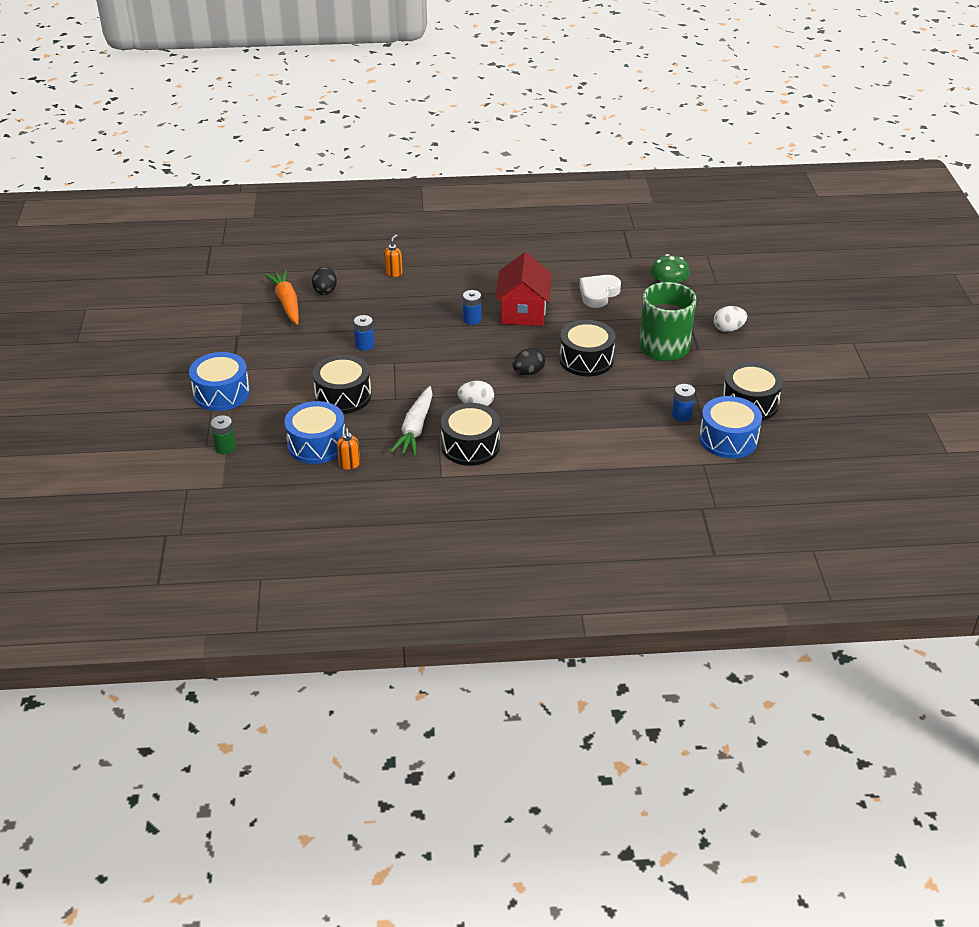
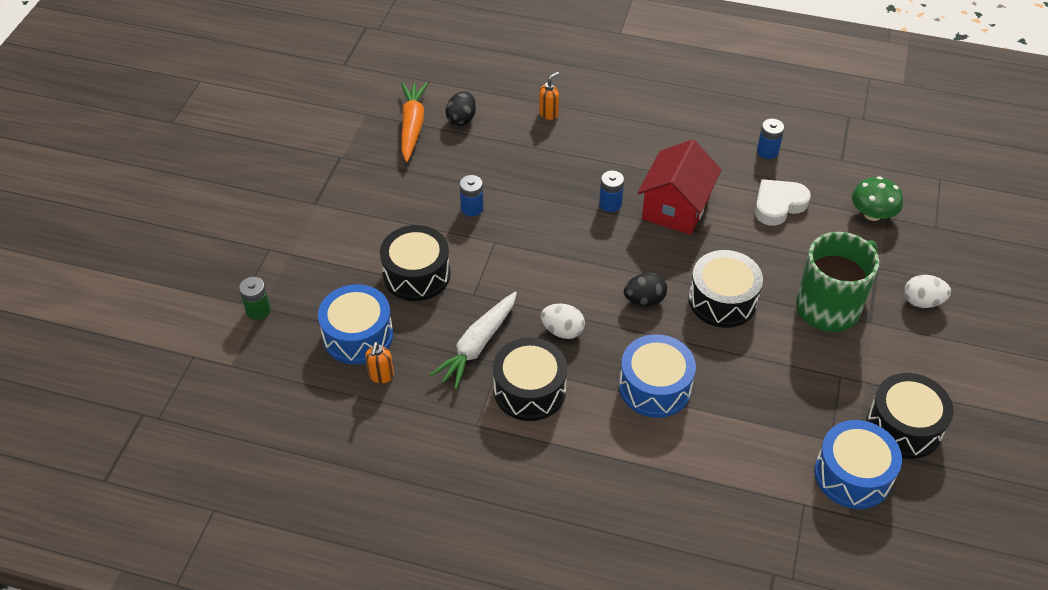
camera: 20 degrees right, 10 degrees up
blue drum [189,352,250,411] -> blue drum moved to [619,334,696,418]
blue battery [672,384,695,422] -> blue battery moved to [757,119,785,159]

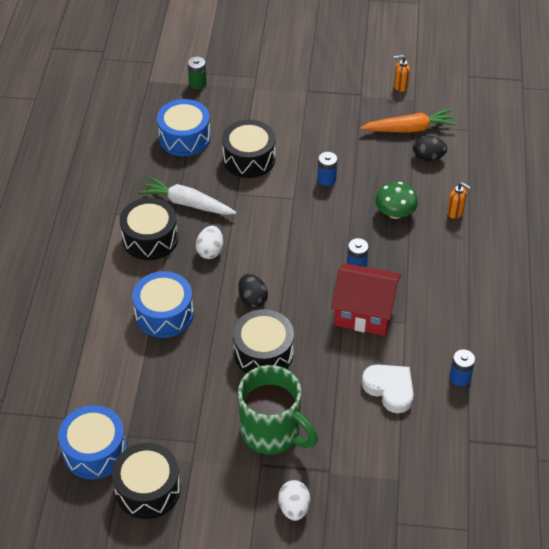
camera: 80 degrees right, 0 degrees up
orange soap dispenser [365,342,394,383] -> orange soap dispenser moved to [394,55,410,92]
green mushroom [852,176,903,221] -> green mushroom moved to [375,182,418,219]

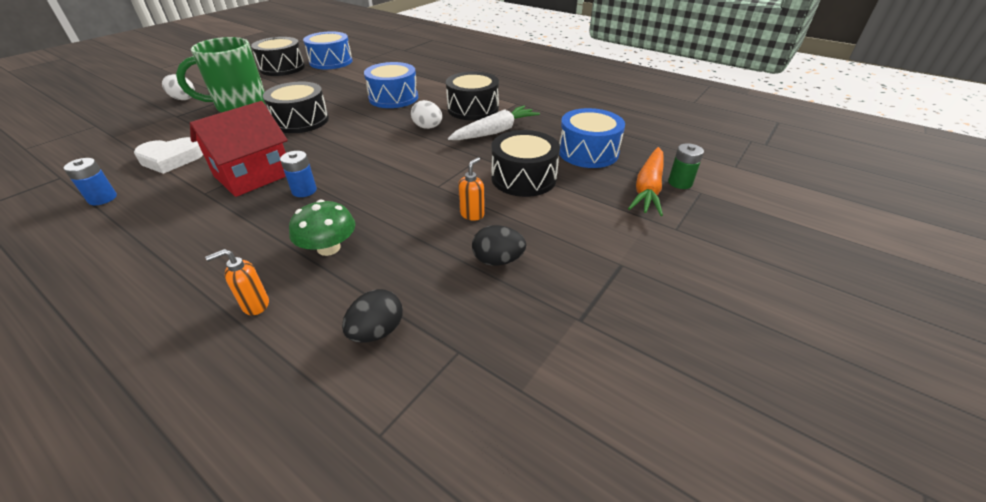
camera: 120 degrees right, 10 degrees down
black egg [238,274,268,308] -> black egg moved to [472,225,526,266]
blue battery [317,152,337,186] -> none
orange carrot [360,109,457,133] -> orange carrot moved to [628,147,664,216]
orange soap dispenser [394,55,410,92] -> orange soap dispenser moved to [458,157,485,221]

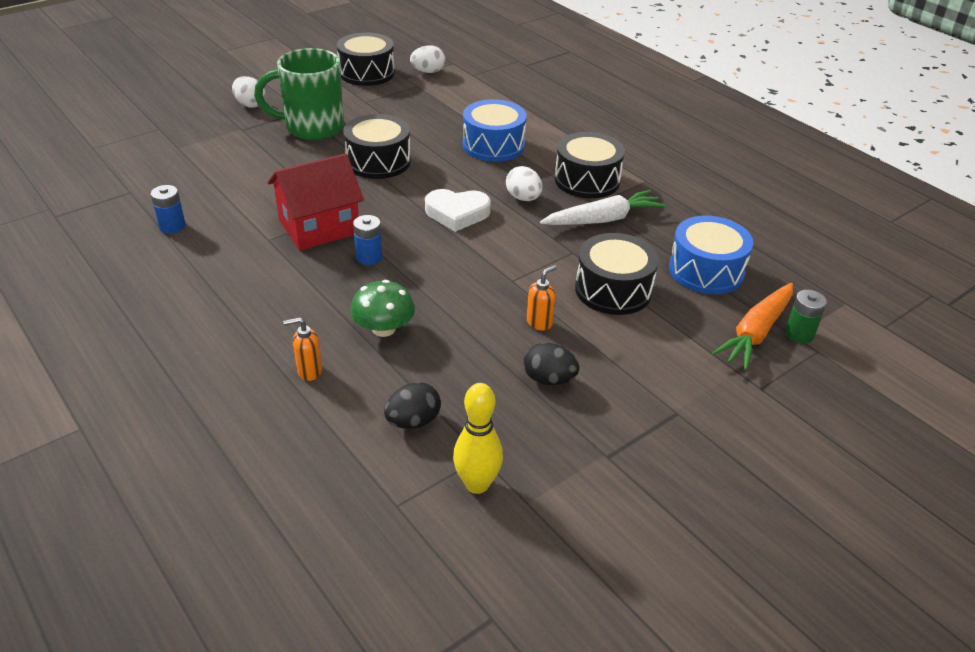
camera: 15 degrees right, 0 degrees up
white heart [134,137,203,174] -> white heart moved to [425,189,491,232]
blue drum [303,31,352,69] -> white egg [410,45,445,73]
none -> yellow bowling pin [453,383,503,494]

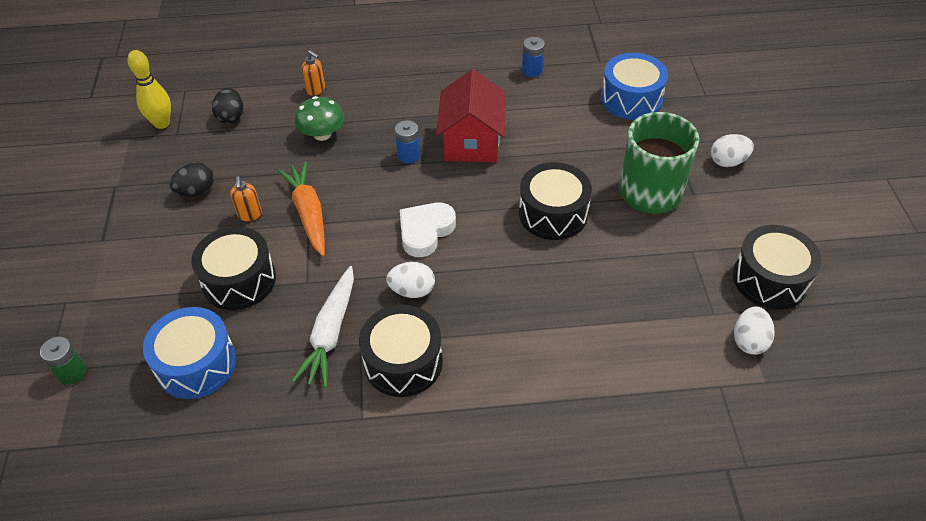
camera: 125 degrees right, 10 degrees up
orange soap dispenser [283,317,322,381] -> orange soap dispenser turned 105 degrees clockwise [302,50,325,96]
blue drum [463,99,527,162] -> blue drum moved to [601,53,668,120]
orange carrot [712,283,793,370] -> orange carrot moved to [277,162,325,256]

